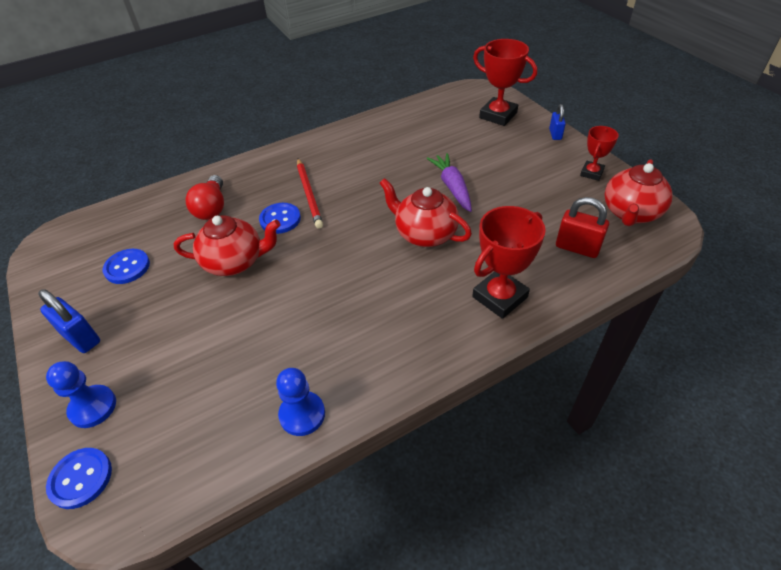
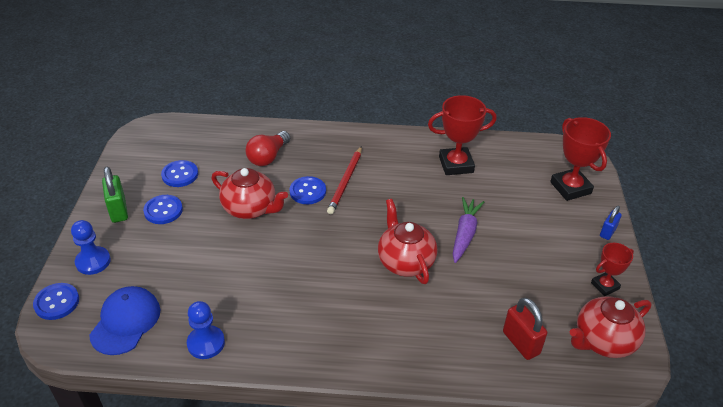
camera: 30 degrees right, 5 degrees down
blue padlock [38,289,100,353] -> green padlock [102,166,128,223]
red trophy [472,206,546,319] -> red trophy moved to [428,95,497,175]
none -> blue cap [89,286,161,355]
none -> blue button [143,195,183,224]

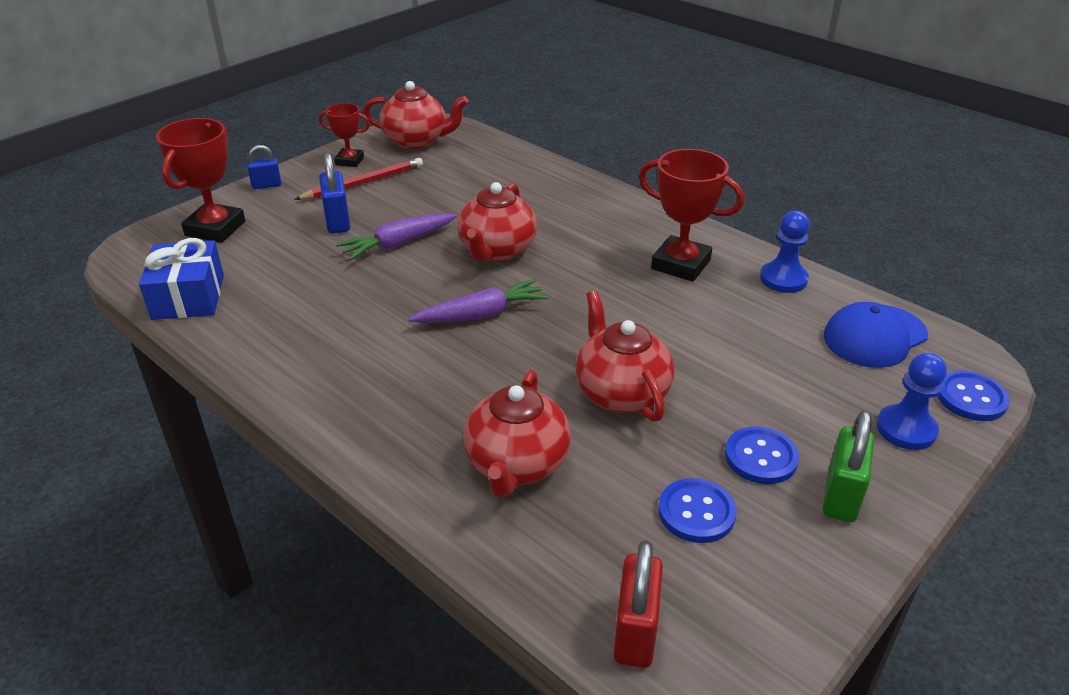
camera: 140 degrees left, 5 degrees down
red light bulb [245,131,290,166] -> red teapot [463,370,571,497]
blue button [290,176,326,204] -> none
red pencil [327,146,362,214] -> red pencil moved to [294,158,423,200]
red trophy [428,95,497,175] -> red trophy moved to [639,149,744,282]
red padlock [503,298,547,360] -> red padlock moved to [613,540,663,668]
none -> blue gift [139,238,224,320]
none -> blue padlock [319,152,350,233]
none -> purple carrot [409,279,549,323]

